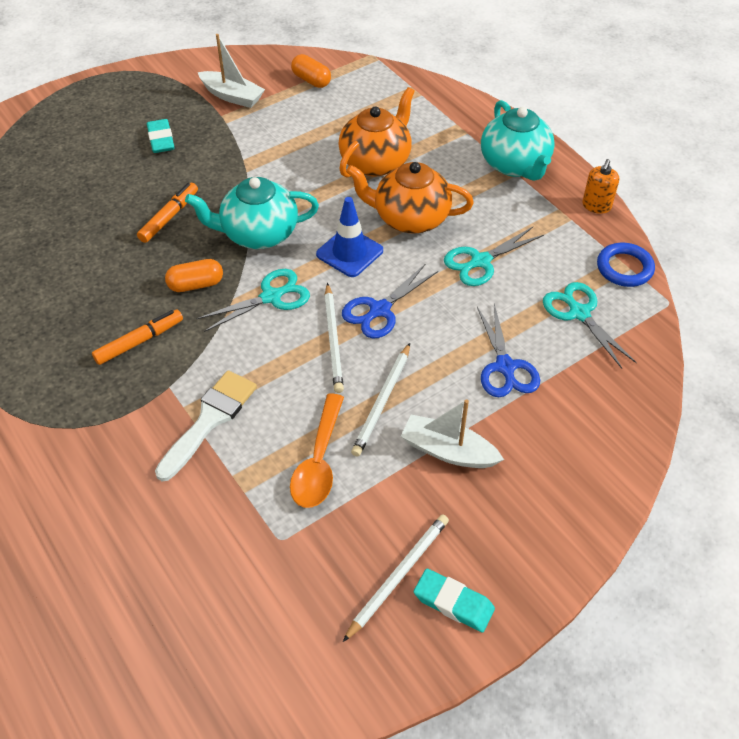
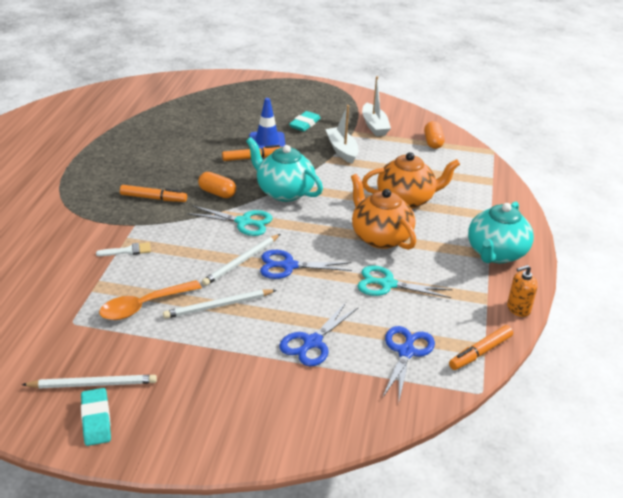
camera: 45 degrees right, 15 degrees down
white brush [155,370,257,481] -> white brush [96,243,151,256], size x0.54
blue traffic cone [316,197,383,277] -> blue traffic cone moved to [249,98,285,148]
white boat [401,400,504,468] -> white boat moved to [325,105,358,164]
turquoise scissors [543,282,637,369] -> blue scissors [382,326,435,400]
blue ring [597,243,655,287] -> orange marker [449,325,513,370]

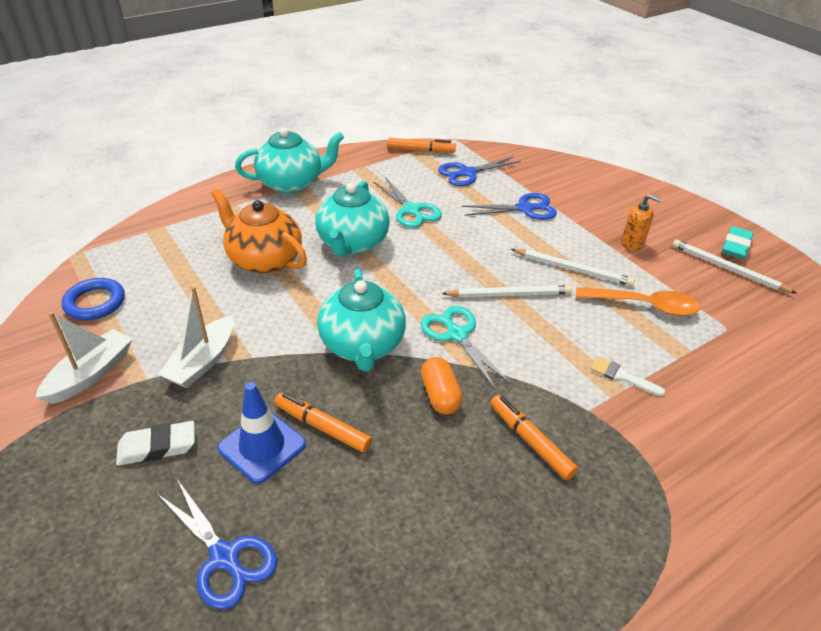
camera: 135 degrees left, 5 degrees up
blue scissors [260,250,352,279] -> blue scissors moved to [157,479,277,609]
turquoise eraser [289,111,321,132] -> white eraser [116,421,195,466]
orange teapot [351,174,416,250] -> turquoise teapot [315,181,390,257]
orange capsule [424,121,445,149] -> blue ring [62,278,125,320]
orange soap dispenser [507,265,538,317] -> orange soap dispenser moved to [621,194,662,251]

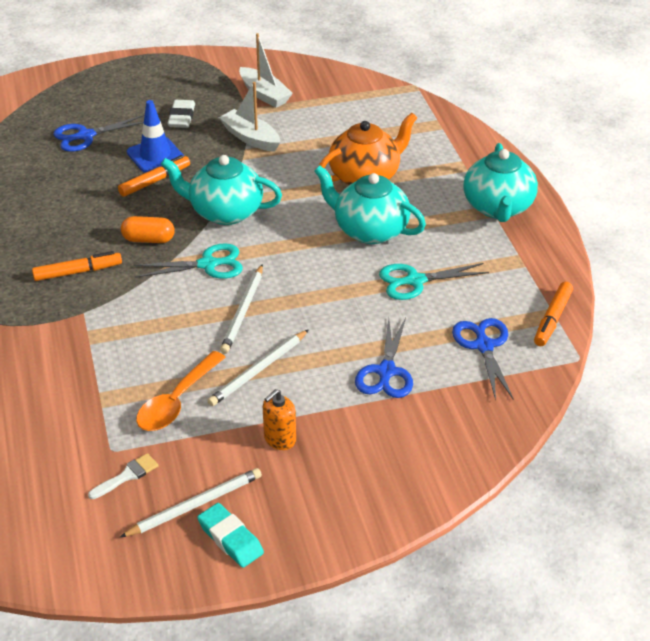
camera: 110 degrees right, 0 degrees up
blue ring [62,278,125,320] -> none
white brush [590,357,665,396] -> white brush moved to [88,453,159,499]

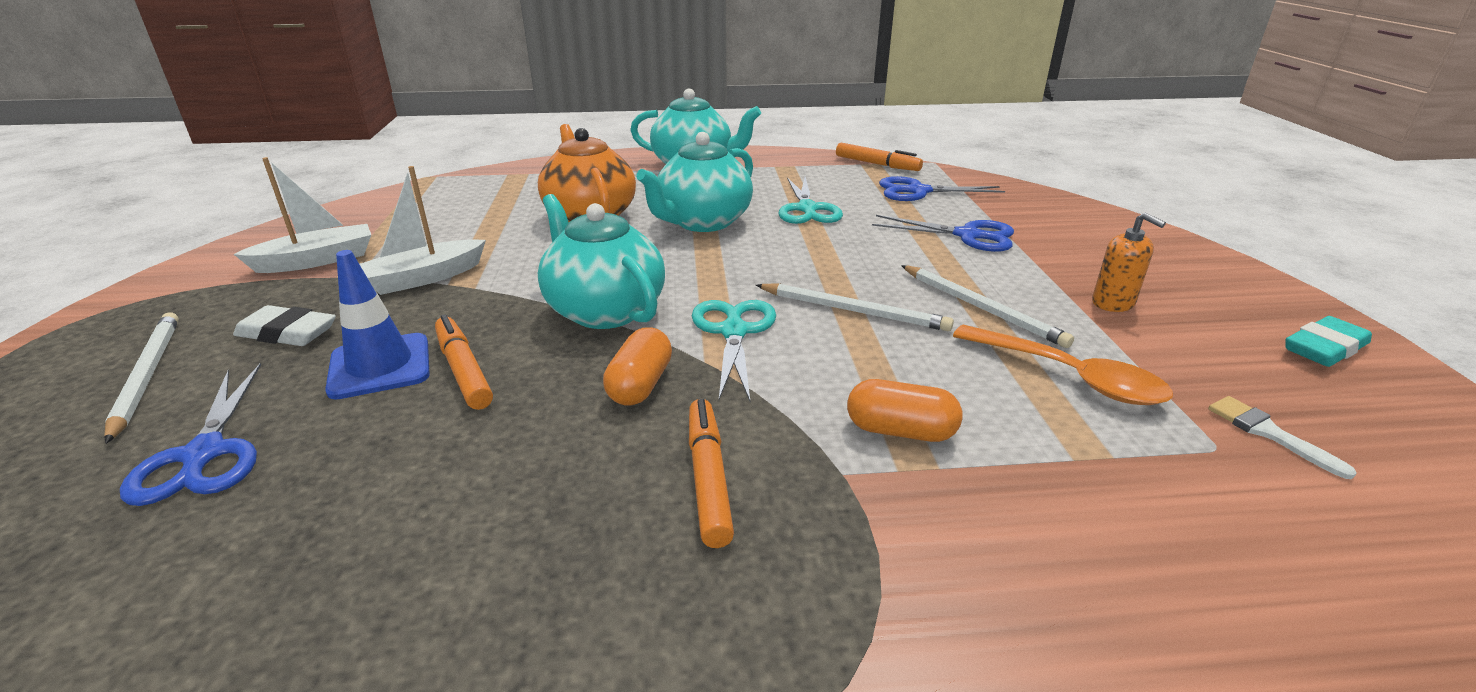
camera: 80 degrees left, 10 degrees down
white pencil [120,468,262,537] -> white pencil moved to [104,312,179,444]
turquoise teapot [161,155,282,225] -> turquoise teapot turned 120 degrees clockwise [538,194,665,329]
none -> orange capsule [847,379,962,442]

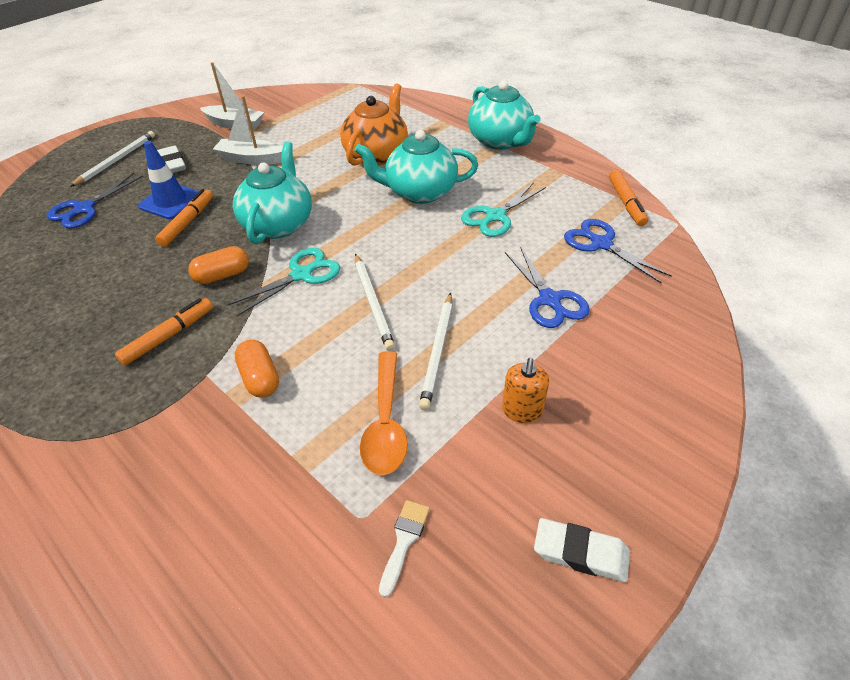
camera: 50 degrees right, 15 degrees up
turquoise eraser [1285,316,1372,367] -> white eraser [534,518,630,582]

